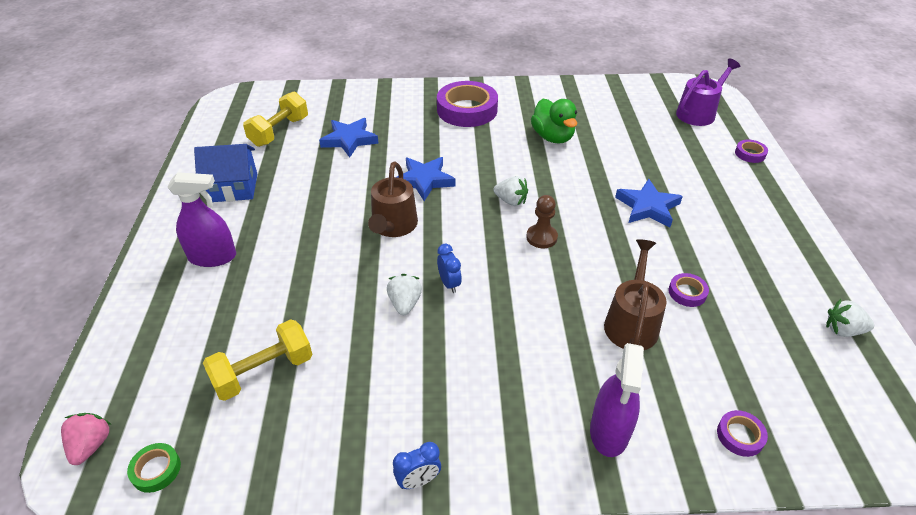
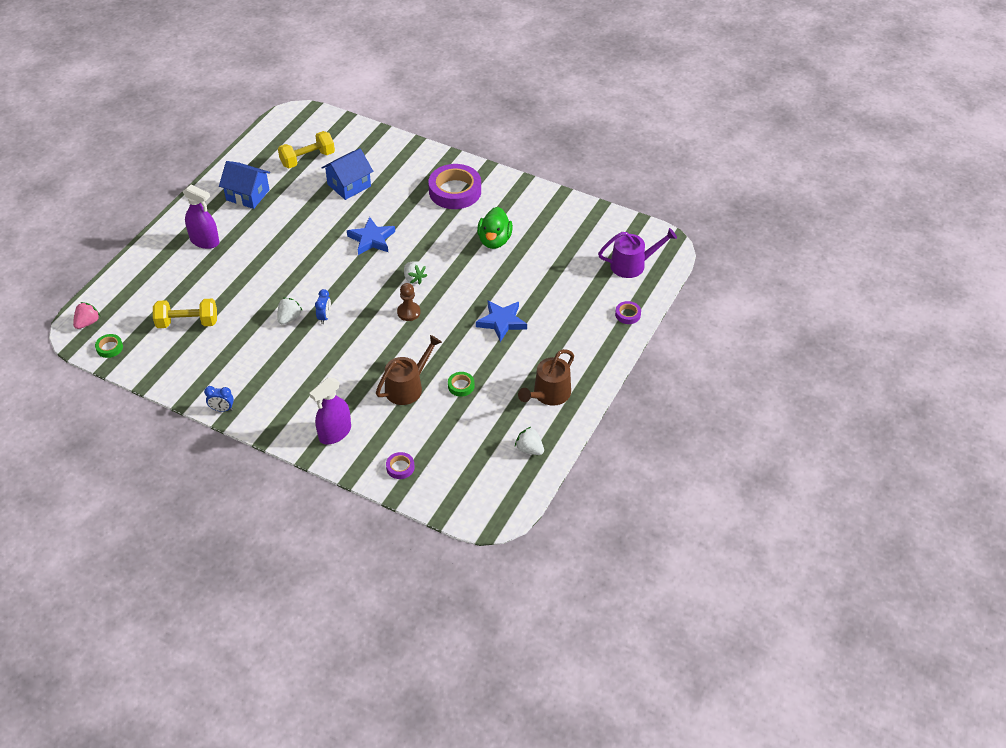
camera: 30 degrees right, 5 degrees up
blue star [319,118,379,158] -> blue house [321,148,373,200]
brown watering can [368,162,418,237] -> brown watering can moved to [518,349,574,406]
purple tape [669,273,709,307] -> green tape [448,372,475,397]

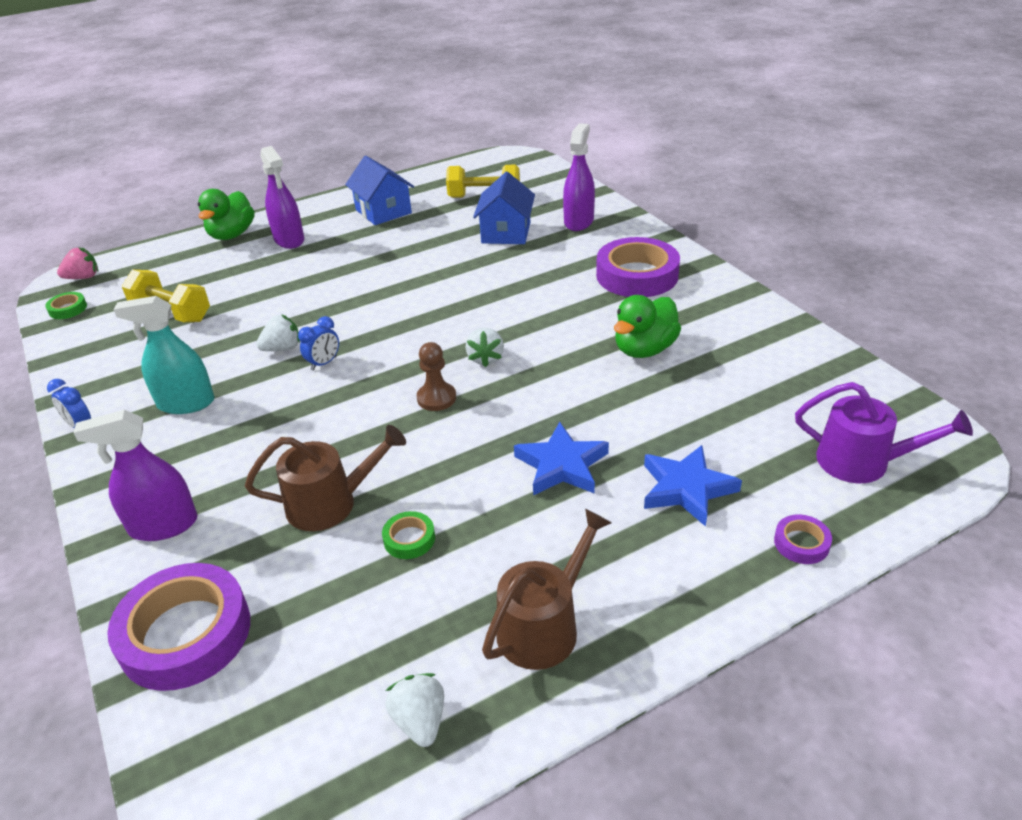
camera: 35 degrees right, 10 degrees down
blue house [321,148,373,200] -> blue house turned 75 degrees counterclockwise [473,172,535,244]
blue star [347,217,395,255] -> blue star moved to [644,445,742,527]
purple tape [386,452,415,479] -> purple tape [107,563,250,691], size x2.26
brown watering can [518,349,574,406] -> brown watering can turned 150 degrees clockwise [482,509,612,670]
none -> turquoise spray bottle [113,296,214,414]
none -> green duck [198,189,254,240]
none -> purple spray bottle [563,123,595,231]

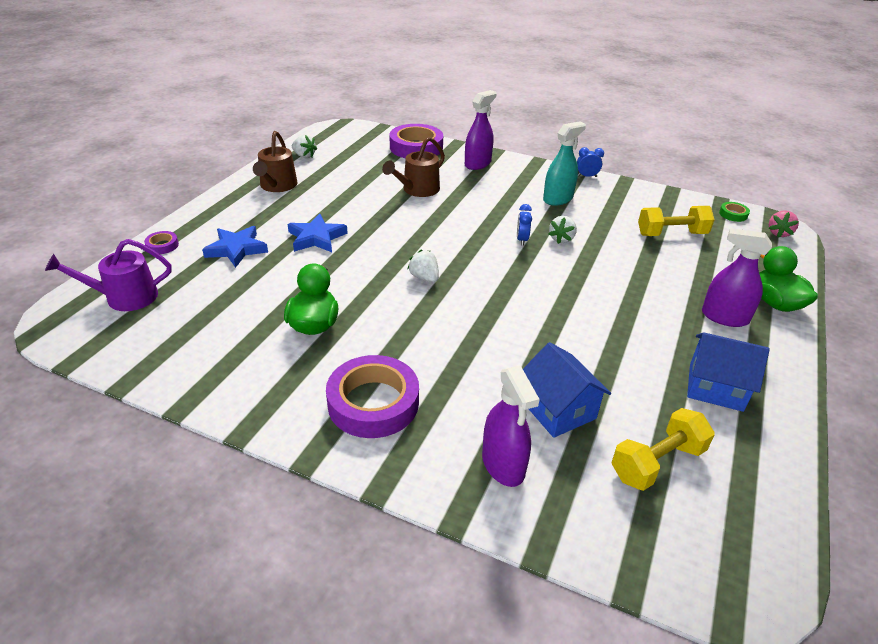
camera: 140 degrees right, 0 degrees up
green tape [382,511,435,559] -> none
brown pawn [417,342,456,411] -> none

